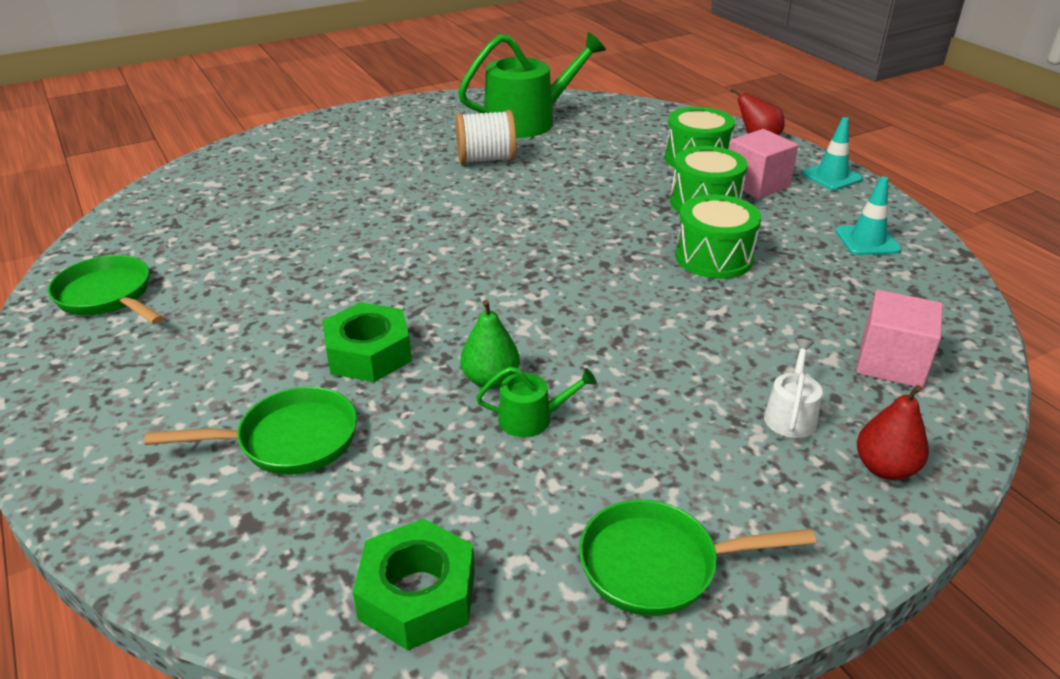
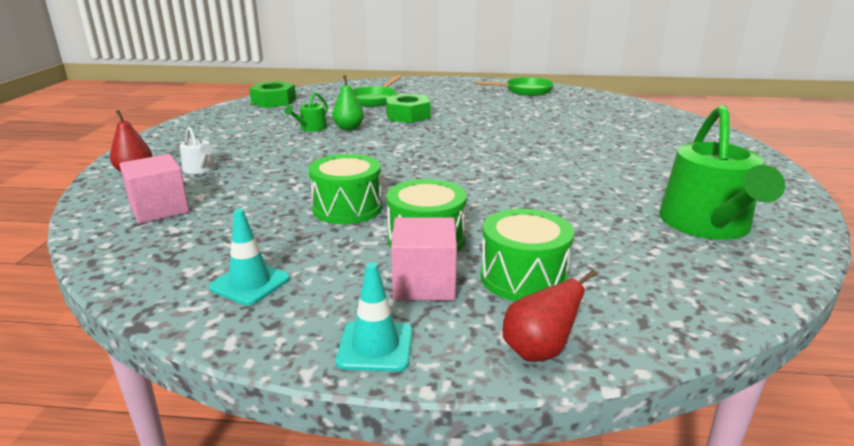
camera: 125 degrees right, 10 degrees down
white spool [456,110,516,164] -> none
green pan [579,500,816,616] -> none

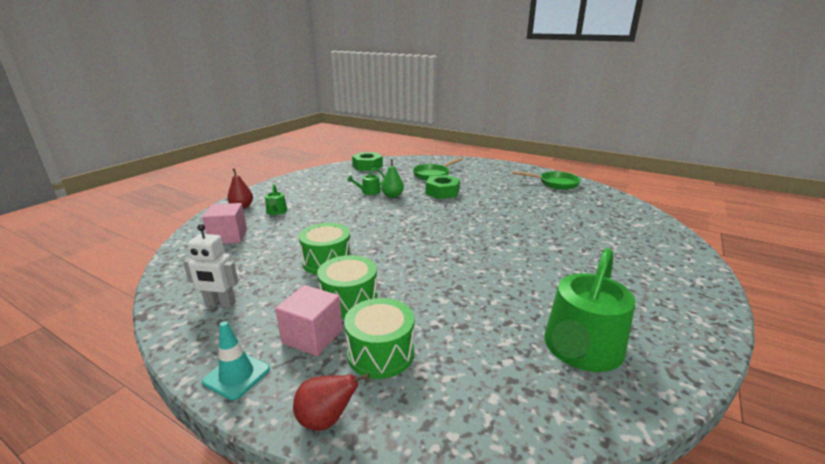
camera: 25 degrees right, 0 degrees up
white watering can [180,126,216,174] -> green watering can [265,184,287,215]
turquoise traffic cone [209,209,290,306] -> white robot [183,224,238,308]

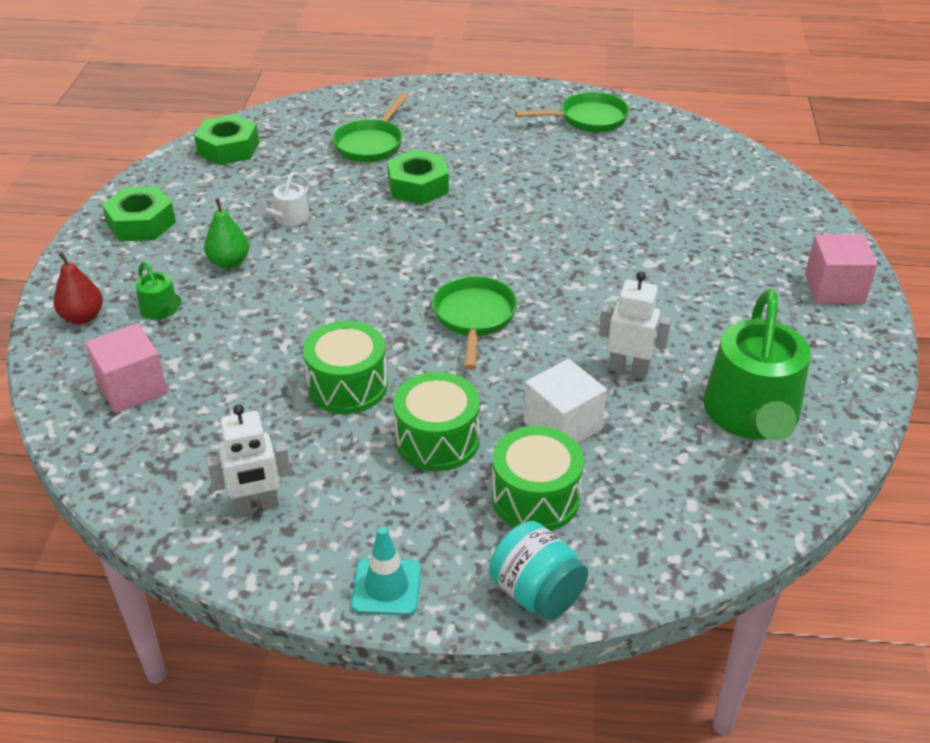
camera: 25 degrees left, 15 degrees up
pink cube [275,285,343,356] -> pink cube moved to [805,234,877,304]
red pear [293,373,370,431] -> turquoise jar [489,521,588,620]
green watering can [347,168,385,195] -> white watering can [255,172,309,226]
green pear [381,159,404,198] -> green pear moved to [204,198,249,269]
none -> green nut [102,187,176,241]
none -> green pan [432,276,518,370]
none -> white cube [524,359,607,443]
none -> white robot [599,271,671,378]

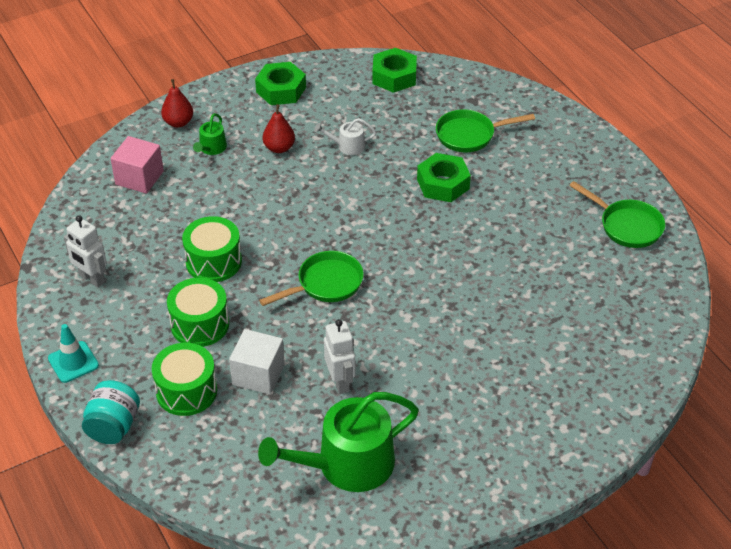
camera: 55 degrees right, 5 degrees up
green pear [204,198,249,269] -> red pear [263,104,295,153]
pink cube [805,234,877,304] -> none

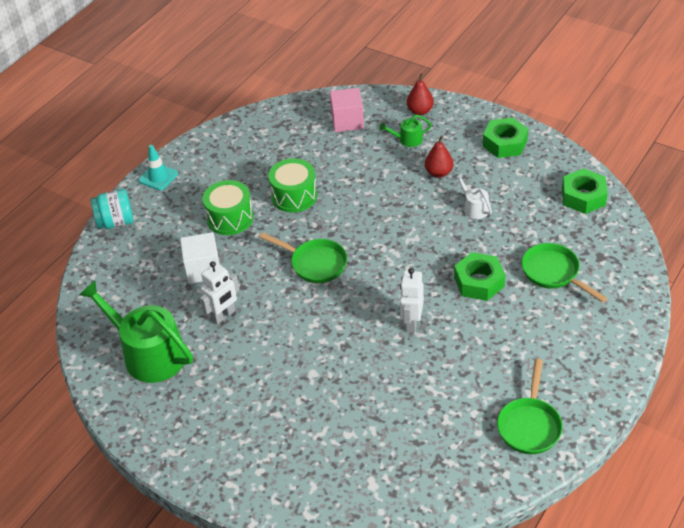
camera: 65 degrees right, 0 degrees up
white robot [64,215,107,288] -> white robot moved to [400,268,424,333]
green drum [152,343,217,416] -> none

